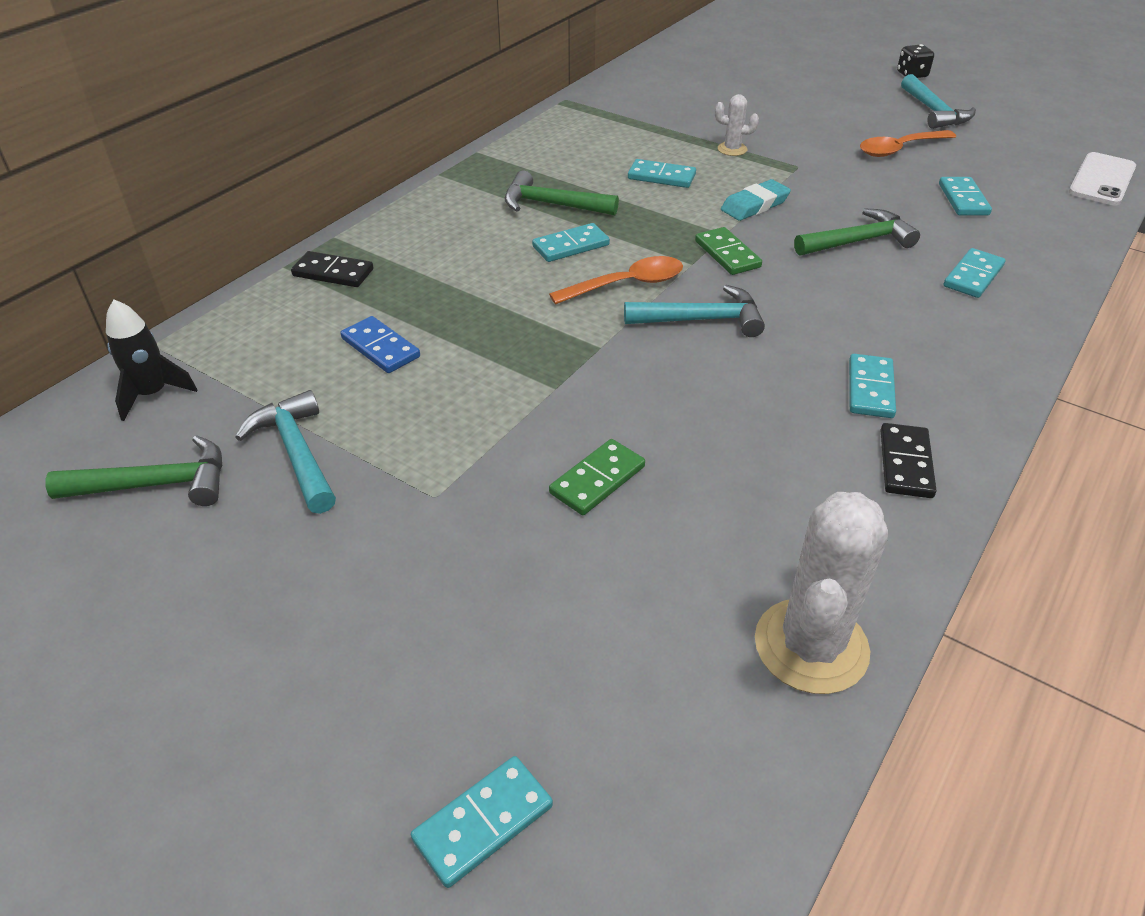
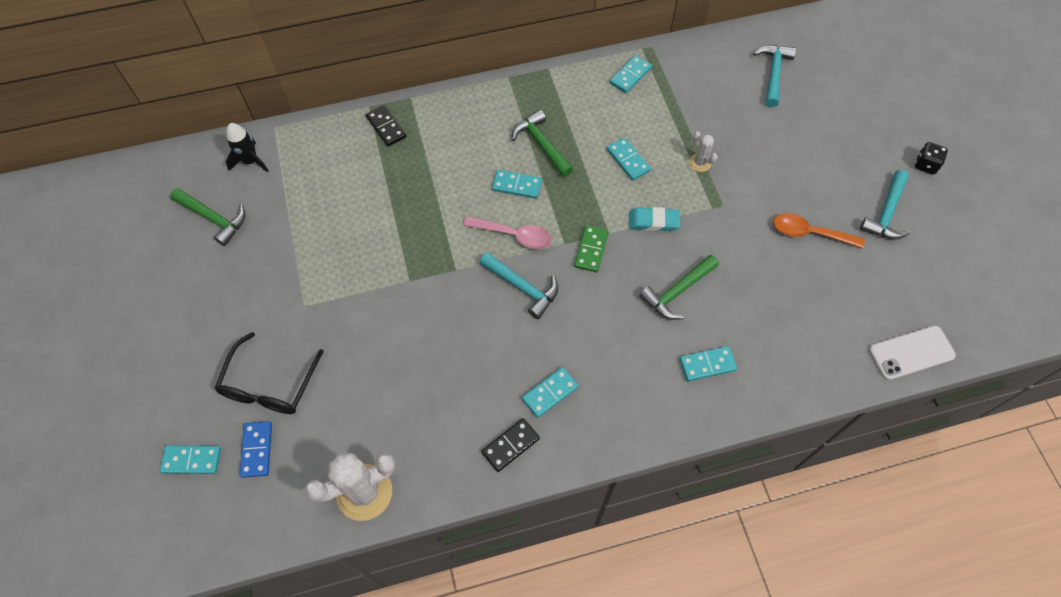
camera: 40 degrees right, 20 degrees up
turquoise hammer [235,390,336,514] -> turquoise hammer moved to [753,45,796,107]
blue domino [340,316,420,373] -> blue domino moved to [240,421,272,478]
orange spoon [549,256,683,304] -> pink spoon [463,216,552,249]
green domino [549,439,645,515] -> none
green hammer [794,208,920,256] -> green hammer turned 120 degrees clockwise [639,255,719,320]
turquoise domino [939,177,992,215] -> turquoise domino moved to [610,55,652,93]
none -> black glasses [215,332,324,414]

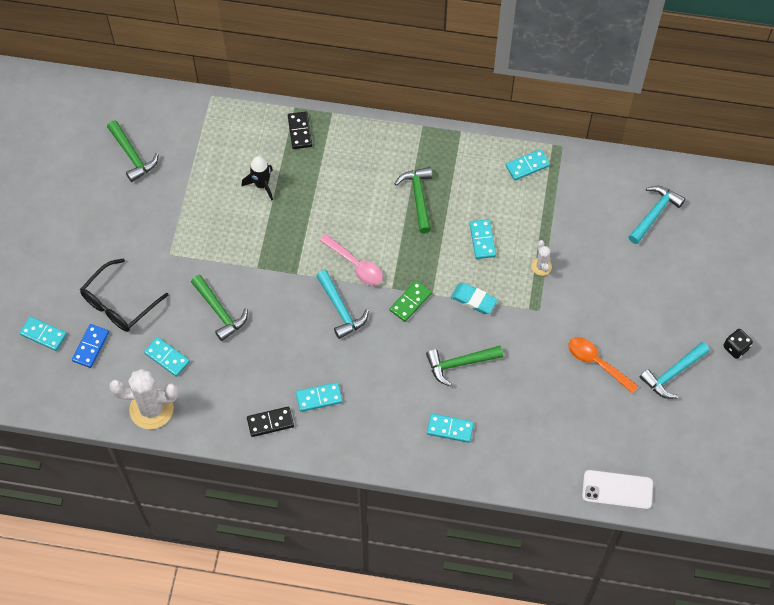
camera: 25 degrees right, 0 degrees up
black rocket [226,123,269,173] -> black rocket moved to [242,156,273,200]
turquoise domino [492,170,542,199] -> turquoise domino moved to [144,337,190,377]
none -> green hammer [191,275,248,341]

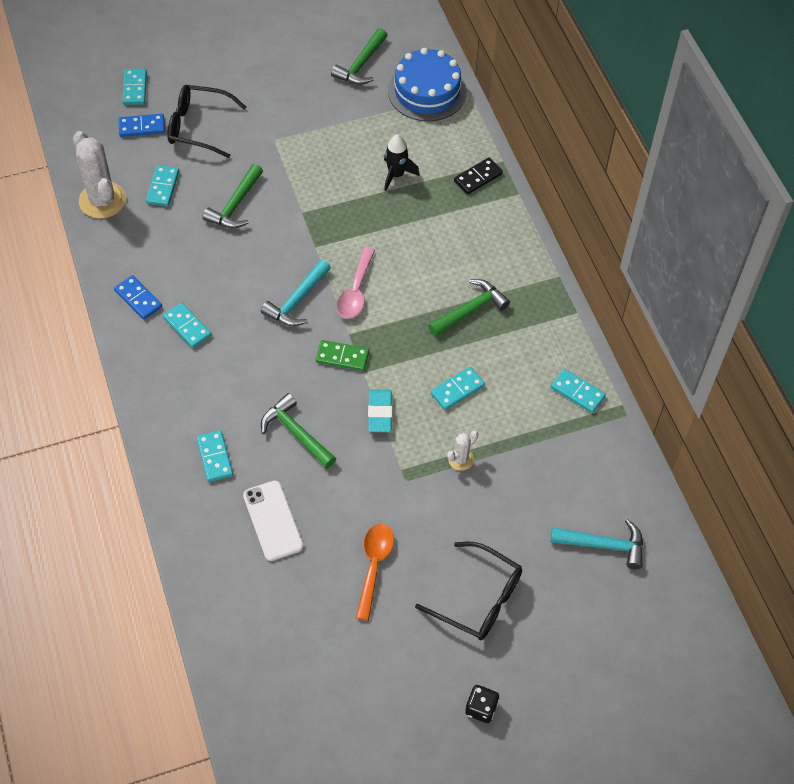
camera: 60 degrees right, 5 degrees down
black domino [247,407,294,437] -> blue domino [114,275,162,320]
white phone [582,470,653,510] -> white phone moved to [243,481,304,561]
turquoise hammer [640,342,710,399] -> none
none -> blue cake [388,48,467,121]
none -> black glasses [415,542,522,640]

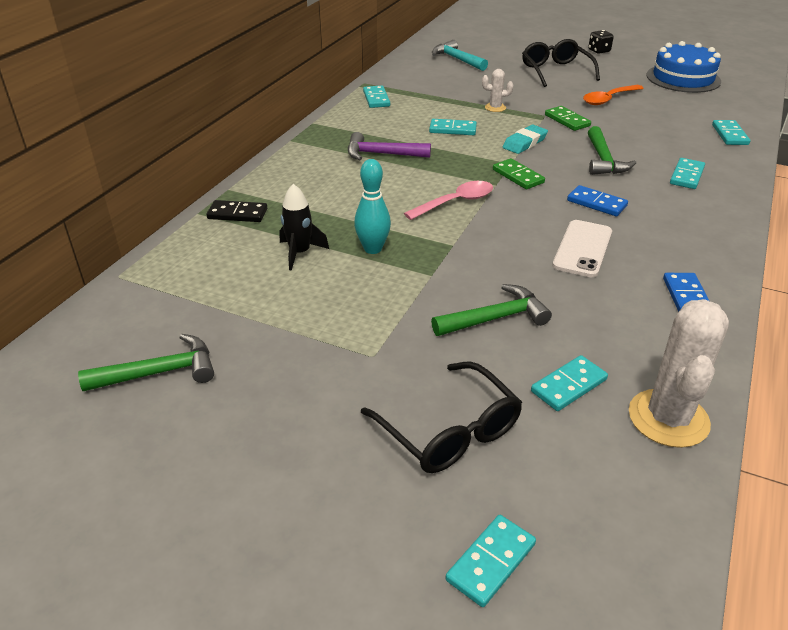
camera: 135 degrees left, 20 degrees down
blue domino [118,114,165,137] -> blue domino moved to [567,185,628,216]
turquoise domino [163,302,212,348] -> turquoise domino moved to [712,120,750,145]
white phone [243,481,304,561] -> white phone moved to [552,220,612,277]
turquoise hammer [261,260,331,326] -> none
blue cake [388,48,467,121] -> blue cake moved to [646,41,721,93]
green hammer [428,279,510,337] -> purple hammer [348,132,431,160]
none -> turquoise bowling pin [354,159,391,254]
none -> green domino [545,106,591,131]

